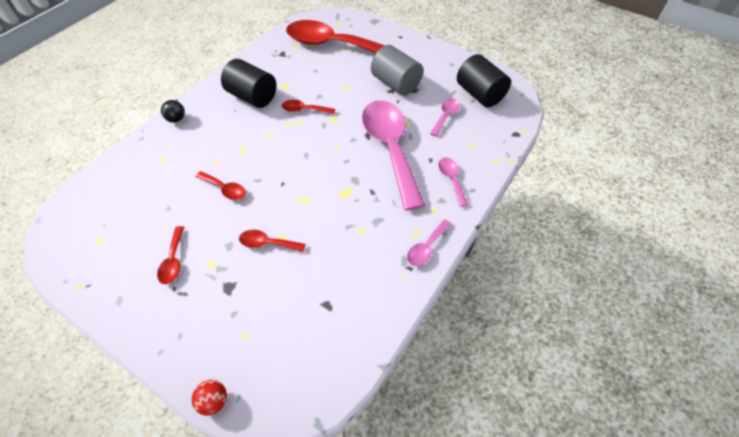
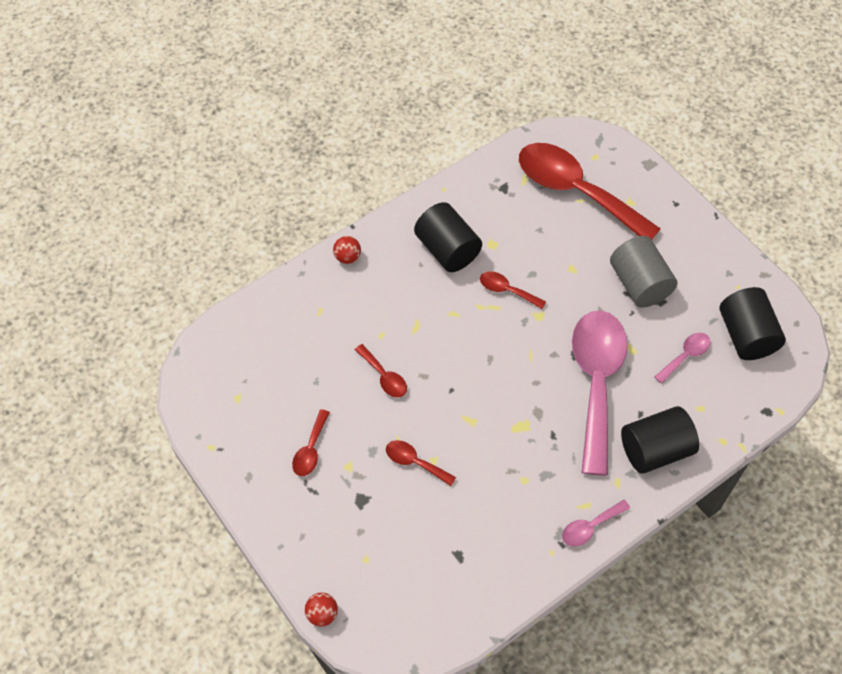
camera: 20 degrees right, 5 degrees up
black ball [161,100,185,123] -> red ball [333,236,361,264]
pink spoon [438,158,468,207] -> black cylinder [621,406,699,474]

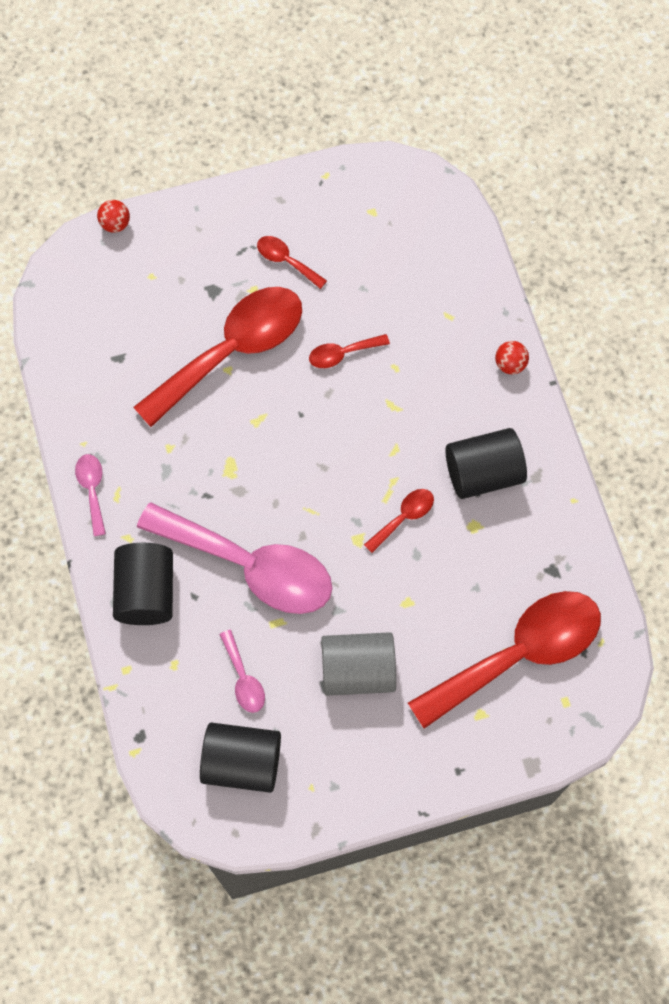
camera: 110 degrees right, 10 degrees up
red spoon [386,440,456,486] -> red spoon [133,287,302,427], size x2.39

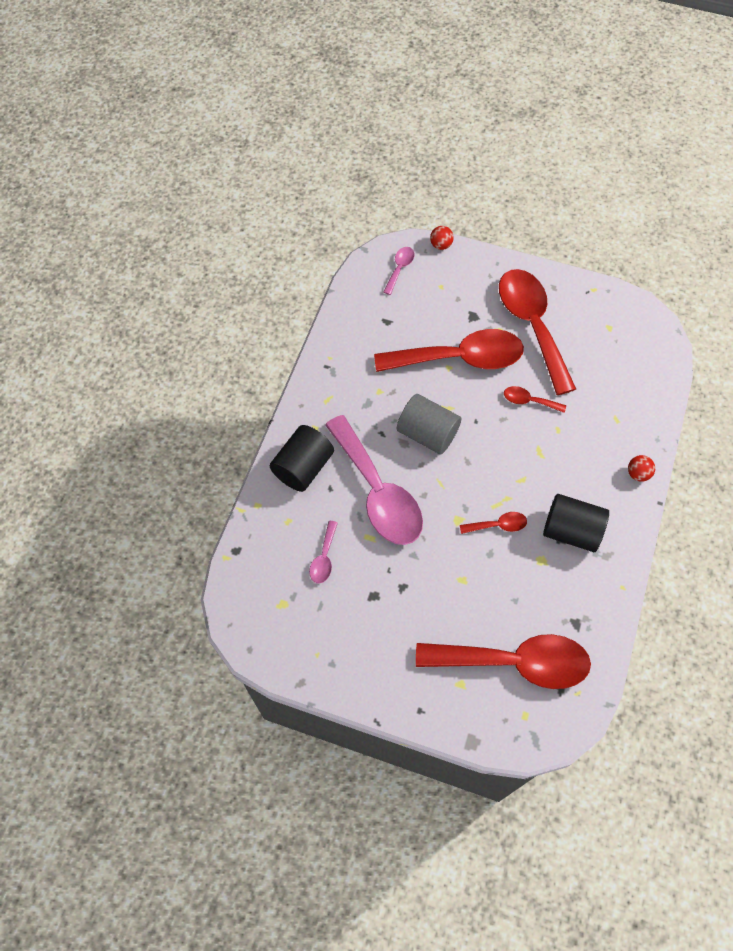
camera: 35 degrees right, 5 degrees down
pink spoon [75,454,106,536] -> pink spoon moved to [383,247,414,295]
black cylinder [200,723,281,793] -> none
red spoon [257,236,327,289] -> red spoon [499,269,576,395], size x2.39
grey cylinder [321,632,396,696] -> grey cylinder moved to [397,394,461,455]

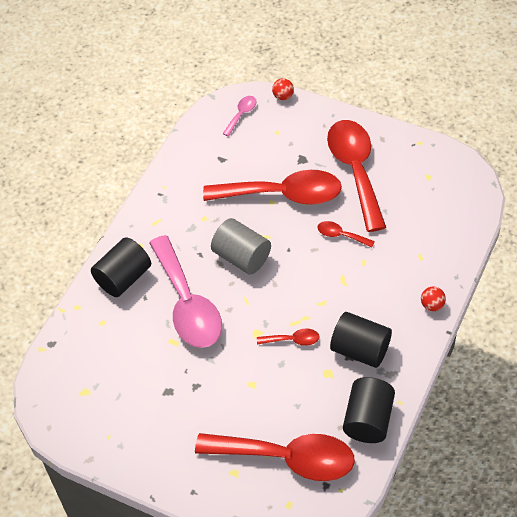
camera: 10 degrees right, 10 degrees down
pink spoon [309,521,338,583] -> none
none -> black cylinder [343,377,395,443]

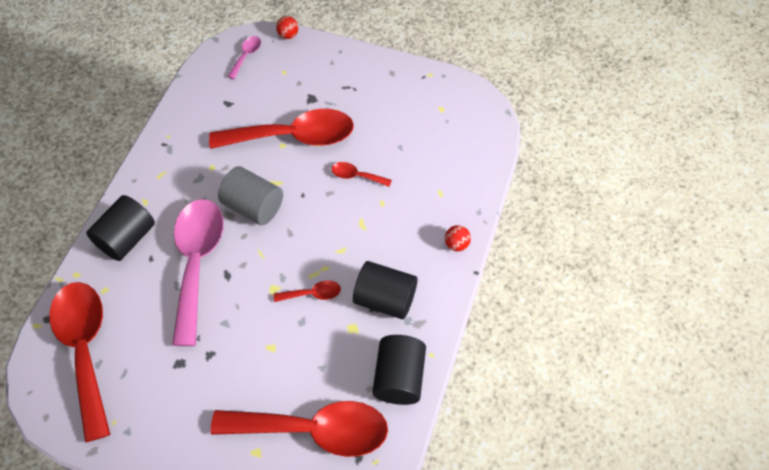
camera: 10 degrees left, 5 degrees up
pink spoon [149,235,222,348] -> pink spoon turned 150 degrees counterclockwise [172,199,223,346]
red spoon [327,120,386,232] -> red spoon moved to [50,282,111,442]

